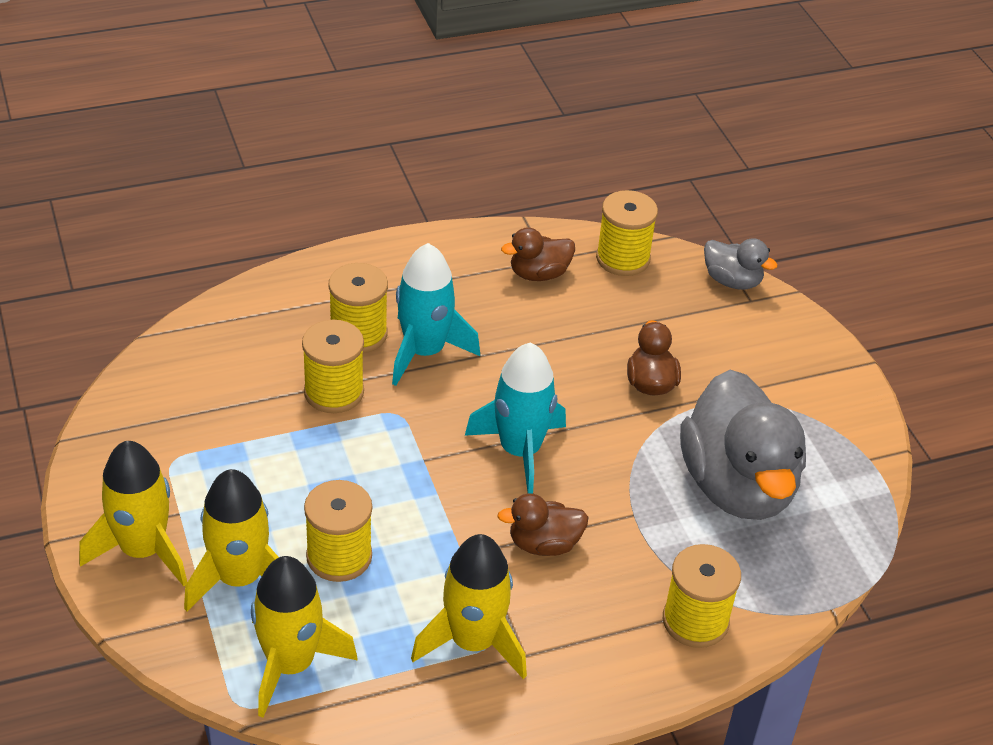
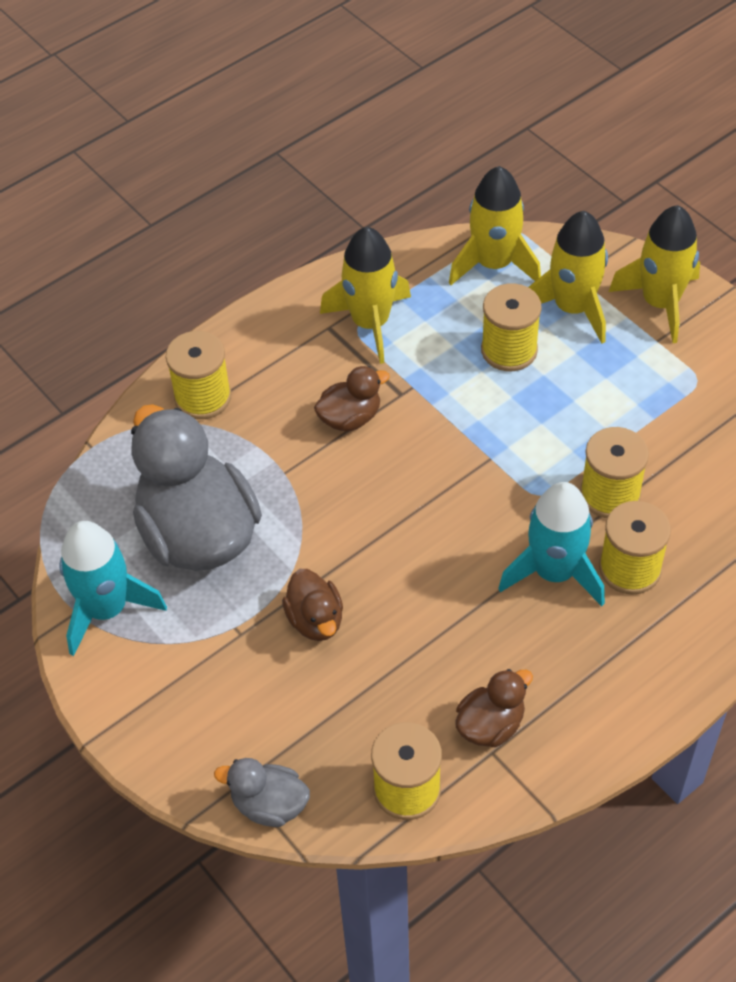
camera: 165 degrees right, 10 degrees up
turquoise rocket [465,342,566,494] -> turquoise rocket moved to [59,521,167,656]

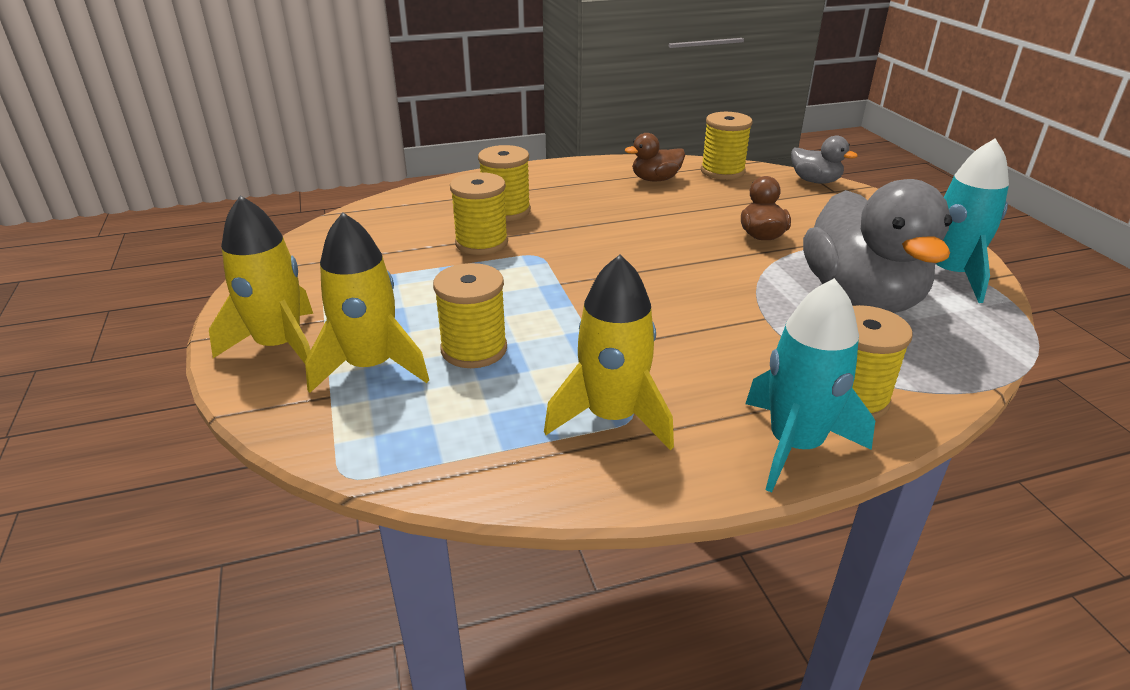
camera: 160 degrees left, 20 degrees down
brown duck [314,366,390,431] -> none
yellow rocket [449,166,541,285] -> none
turquoise rocket [498,482,605,606] -> turquoise rocket moved to [745,278,875,493]

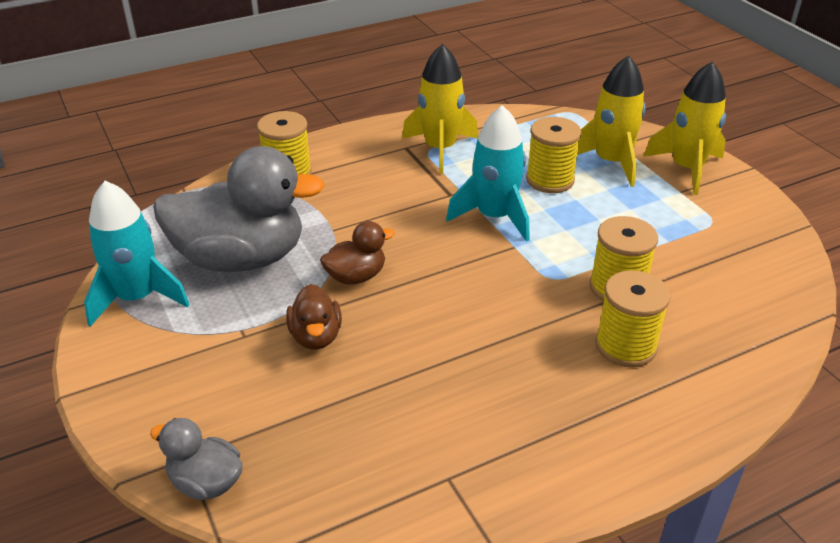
camera: 170 degrees right, 5 degrees up
brown duck [625,133,685,181] -> brown duck moved to [320,221,395,285]
yellow spool [701,112,753,180] -> none
turquoise rocket [745,278,875,493] -> turquoise rocket moved to [446,105,529,242]
grey duck [803,179,952,313] -> grey duck turned 105 degrees clockwise [153,146,325,272]

